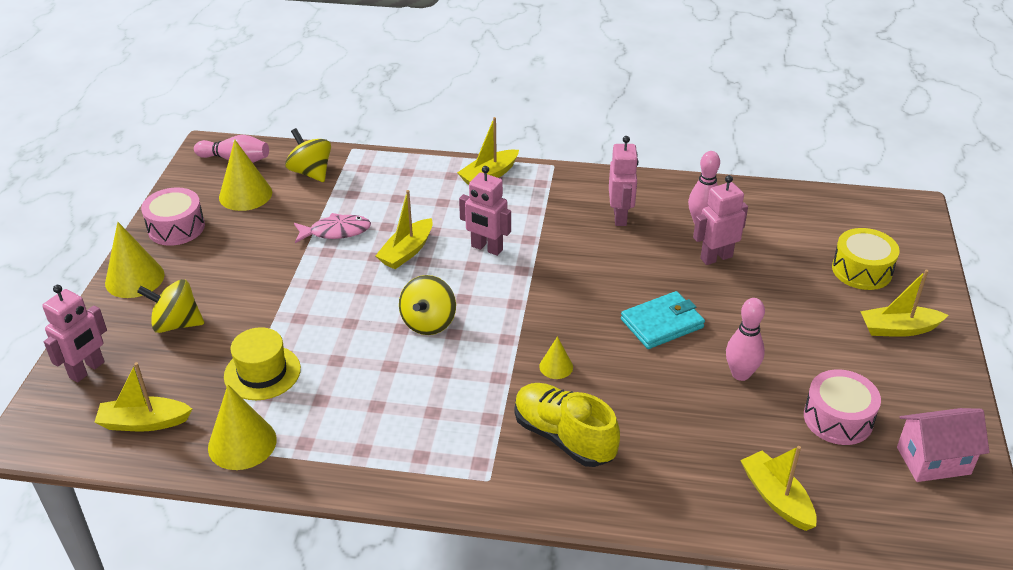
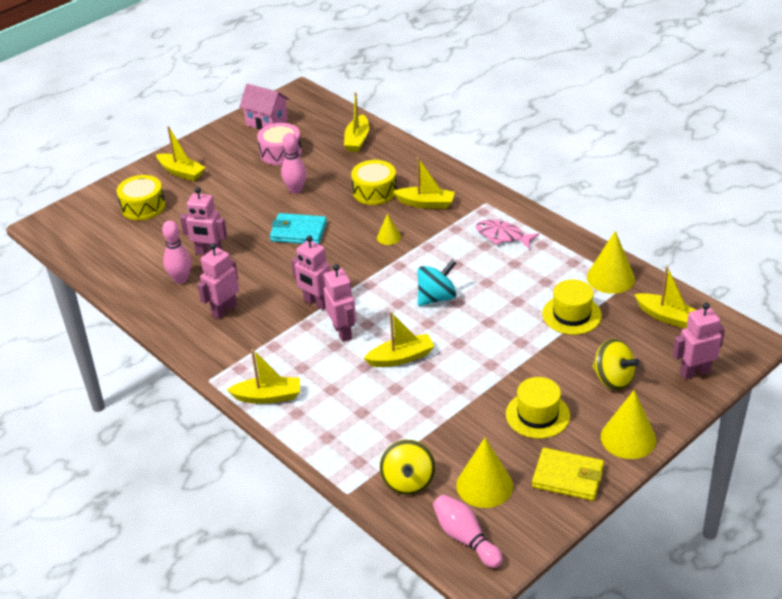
camera: 140 degrees left, 0 degrees up
pink drum [141,187,205,246] -> yellow wallet [532,448,604,501]
pink fish [294,213,371,243] -> pink fish moved to [476,220,539,249]
yellow spinning top [399,275,456,335] -> turquoise spinning top [417,260,456,306]
yellow shoe [515,383,620,467] -> yellow boat [393,157,455,209]
none -> pink robot [291,235,331,310]
none -> yellow drum [351,160,397,205]
none -> yellow hat [506,377,570,439]

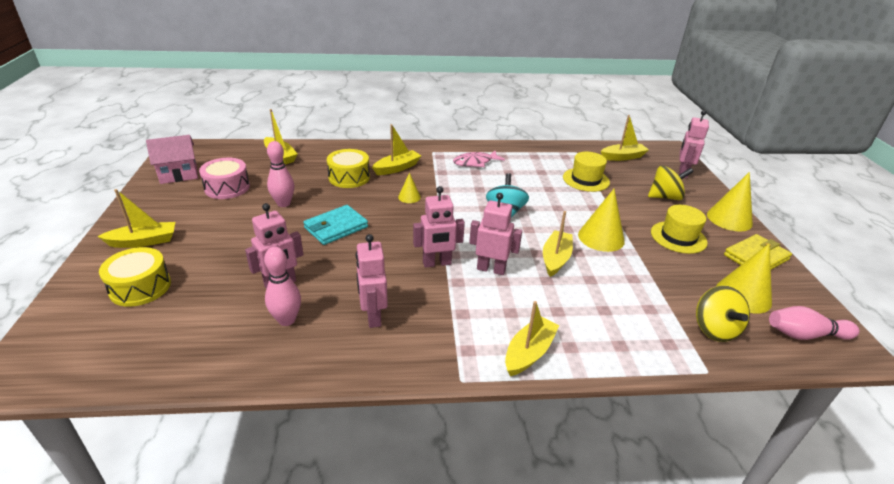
camera: 55 degrees left, 5 degrees down
yellow spinning top [380,440,436,495] -> yellow spinning top turned 45 degrees clockwise [696,285,750,342]
yellow cone [587,231,635,294] -> yellow cone moved to [578,189,625,252]

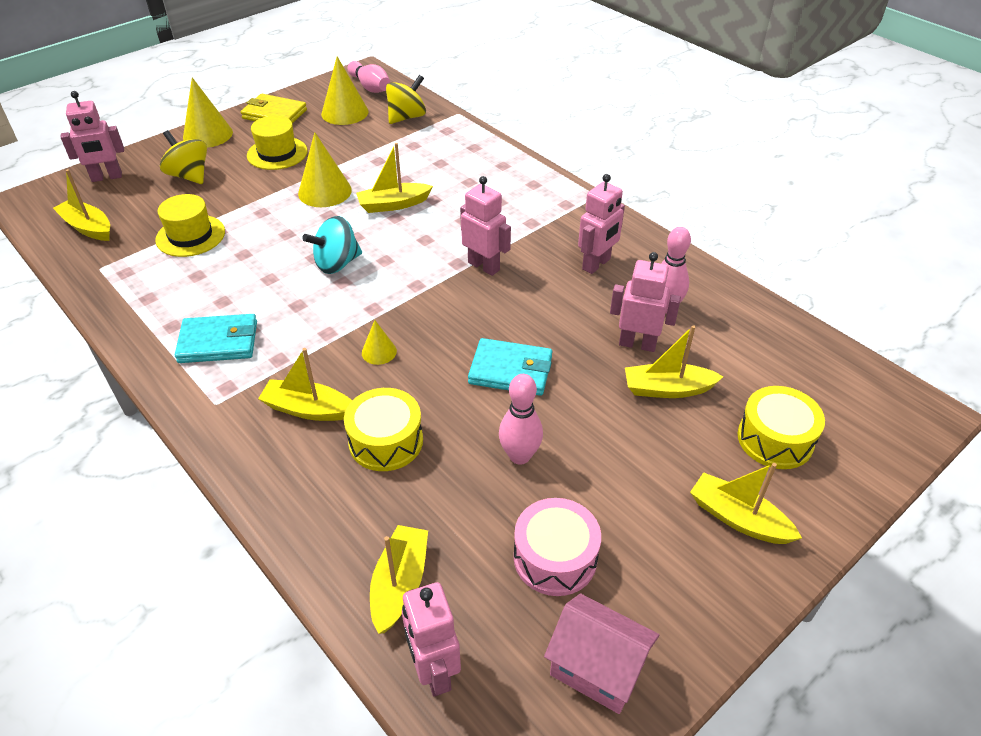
camera: 125 degrees left, 10 degrees up
pink fish [453,151,505,167] -> turquoise wallet [175,314,257,363]
pink robot [469,193,522,275] -> pink robot moved to [402,582,461,697]
yellow boat [505,301,560,376] -> yellow boat moved to [625,325,724,398]

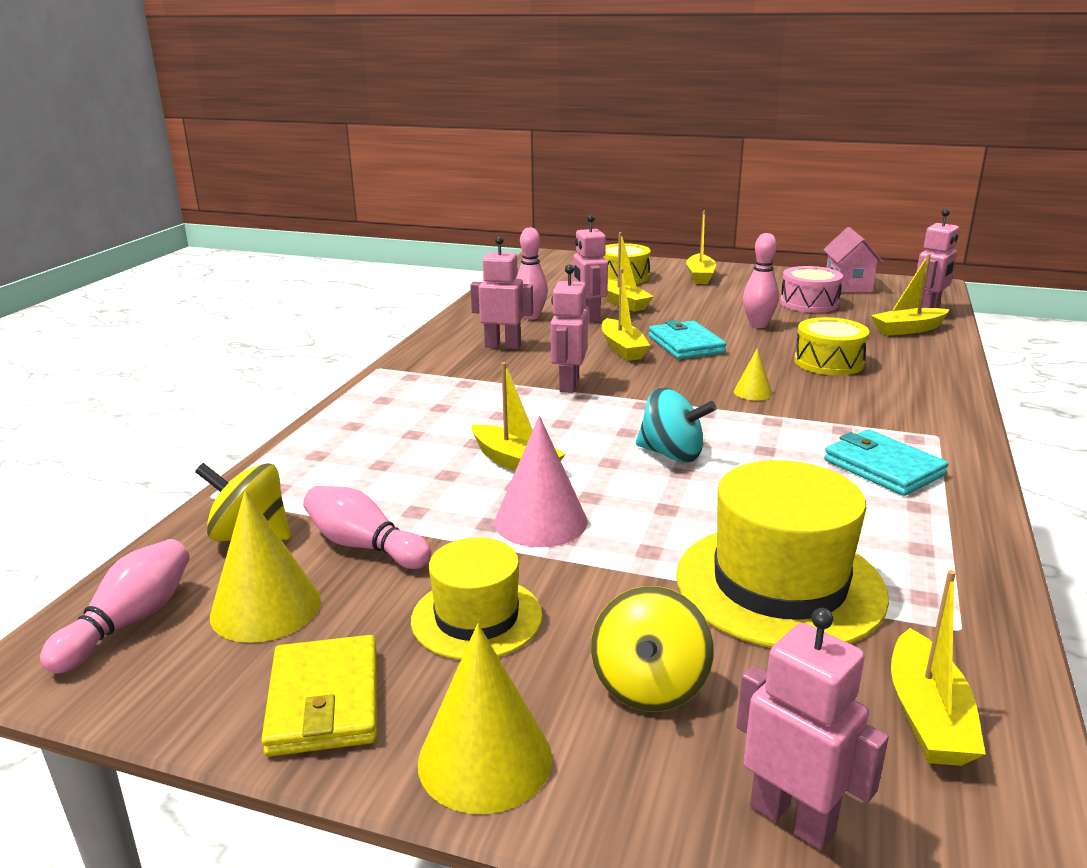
camera: 120 degrees left, 20 degrees down
yellow hat [155,194,225,257] -> yellow hat [676,460,889,648], size x1.64
yellow boat [258,348,352,421] -> yellow boat moved to [602,269,650,361]
yellow cone [298,132,352,207] -> pink cone [494,416,587,547]
none -> pink bowling pin [303,486,432,569]

